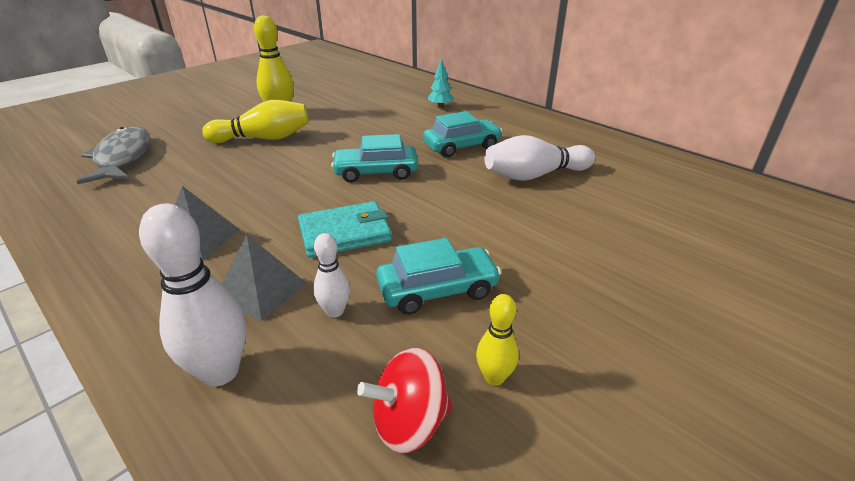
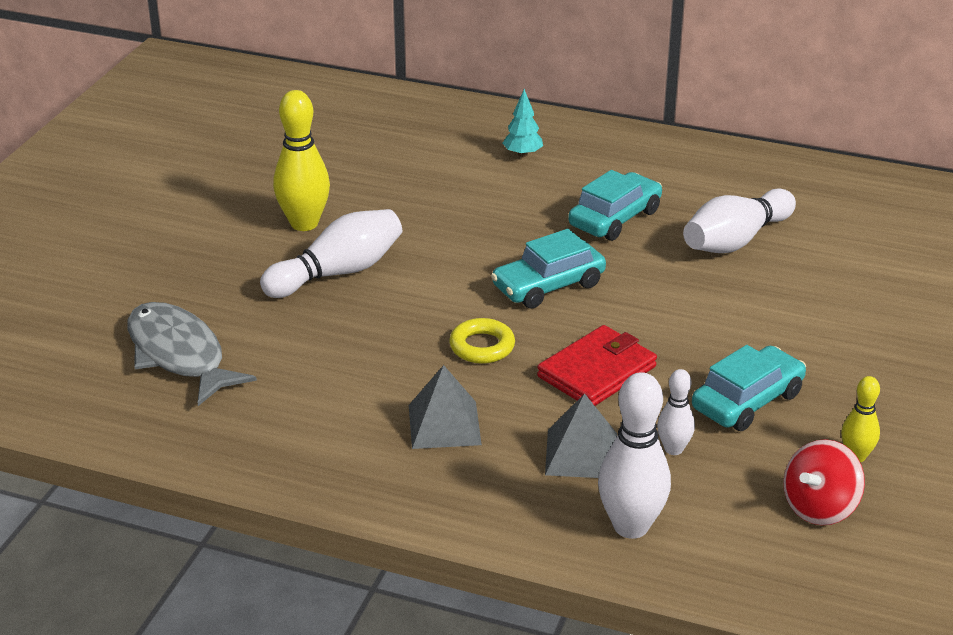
camera: 25 degrees left, 0 degrees up
yellow bowling pin [202,100,309,143] -> white bowling pin [260,209,402,298]
turquoise wallet [298,201,392,258] -> red wallet [537,325,657,406]
none -> yellow ring [449,318,515,364]

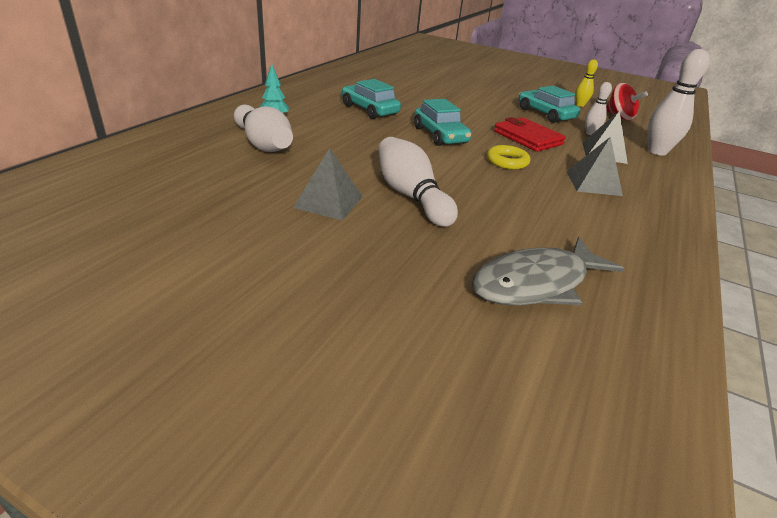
camera: 85 degrees left, 0 degrees up
yellow bowling pin [273,90,330,231] -> grey pyramid [293,148,363,220]
white bowling pin [683,188,796,253] -> white bowling pin moved to [234,105,293,152]

